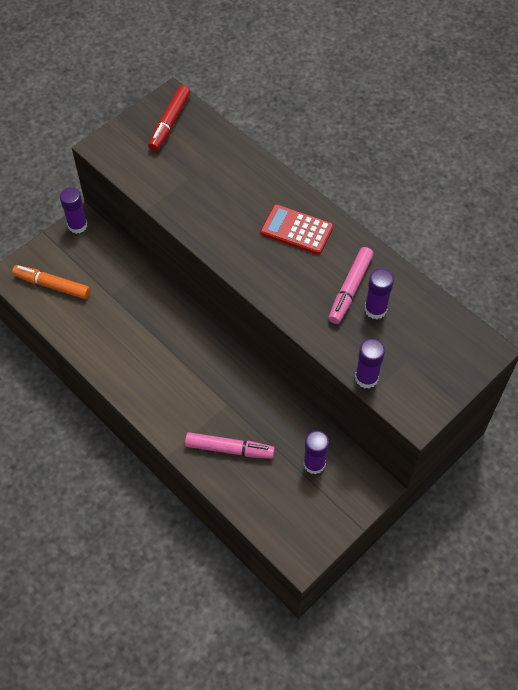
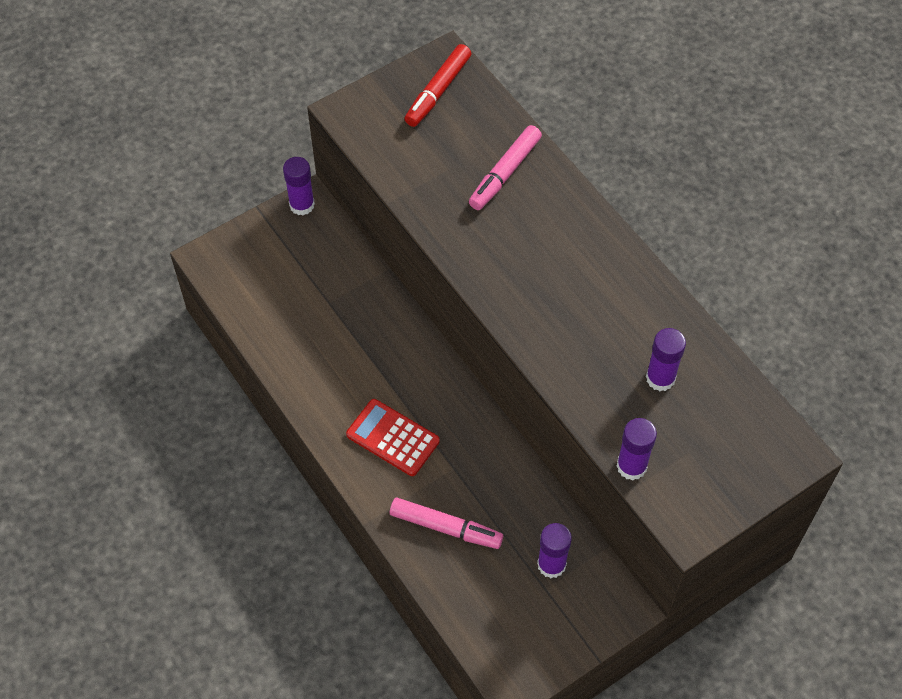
camera: 10 degrees right, 0 degrees up
orange marker [12,265,90,299] -> none
red calculator [261,204,333,255] -> red calculator moved to [346,399,440,476]
pink marker [328,247,374,324] -> pink marker moved to [469,125,542,210]

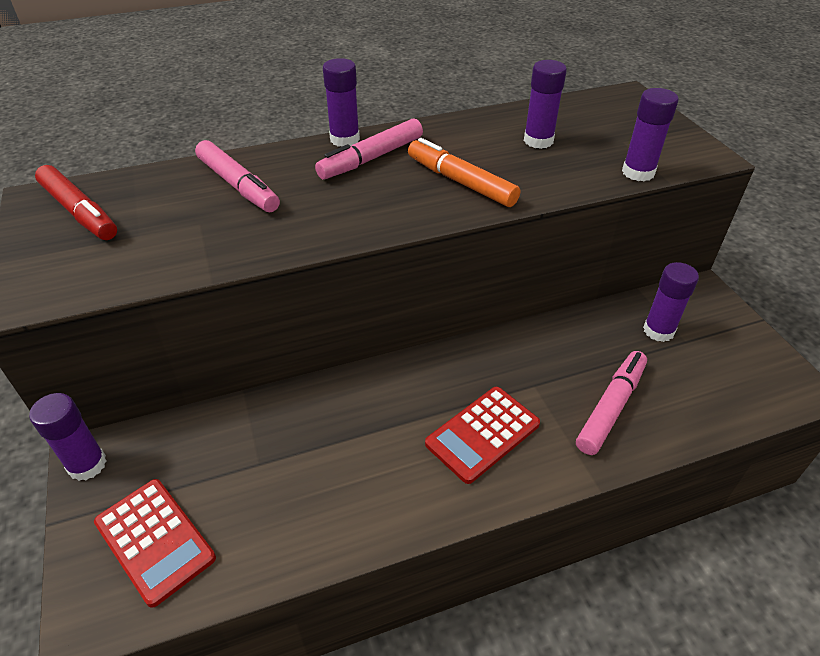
camera: 75 degrees left, 15 degrees down
none -> red calculator [94,479,216,608]
none -> pink marker [315,118,423,180]
none -> purple glue stick [323,58,360,147]
none -> orange marker [408,138,520,207]

